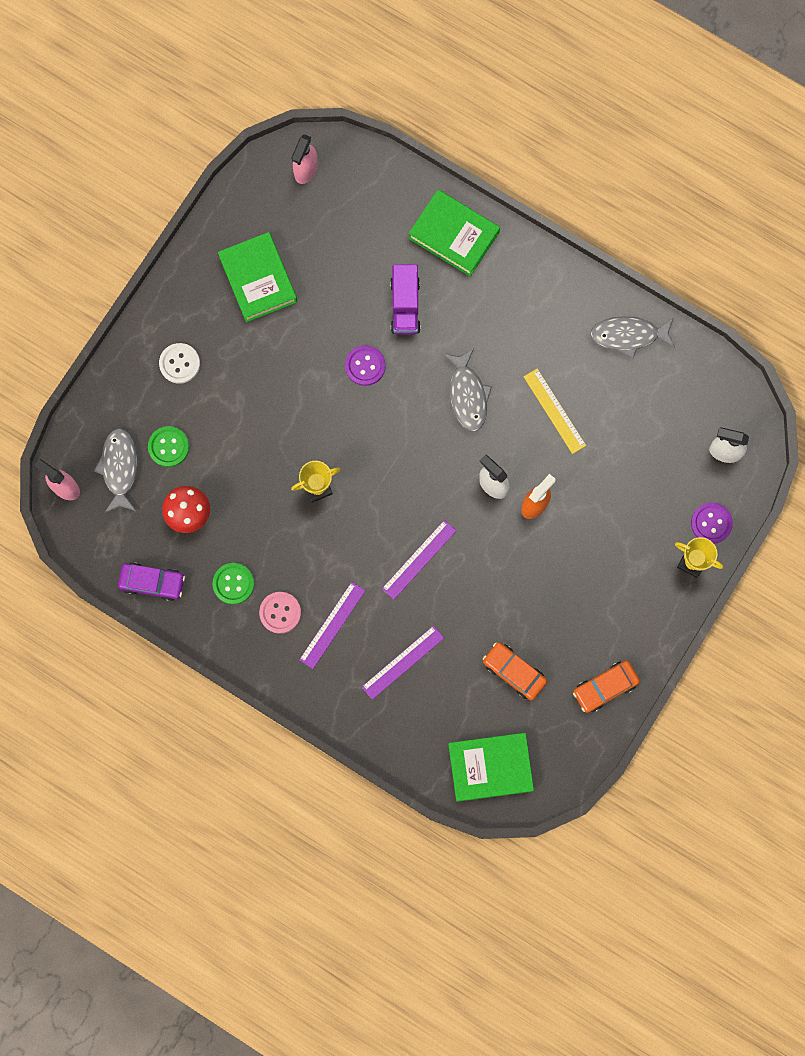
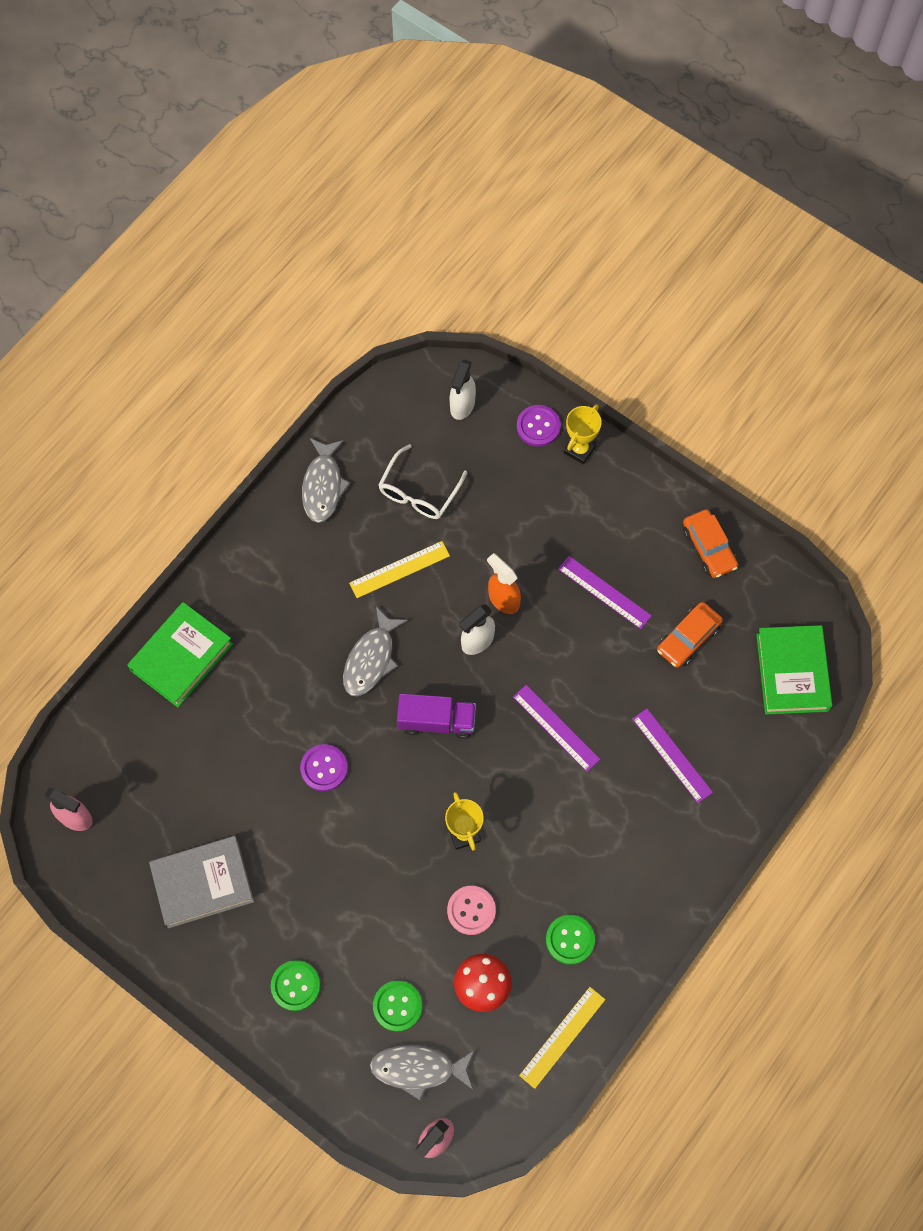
camera: 85 degrees left, 10 degrees down
purple car [118,562,185,601] -> yellow ruler [519,987,605,1089]
white button [159,343,200,384] -> green button [271,960,321,1011]
green book [218,232,297,322] -> grey book [149,836,254,928]
pink button [259,592,301,634] -> pink button moved to [447,886,496,935]
purple ruler [299,582,365,669] -> purple ruler moved to [558,556,652,629]
purple truck [390,264,421,335] -> purple truck moved to [397,694,476,739]
grey fish [443,349,492,432] -> grey fish turned 120 degrees clockwise [343,607,408,697]
none -> white glasses [378,444,467,519]

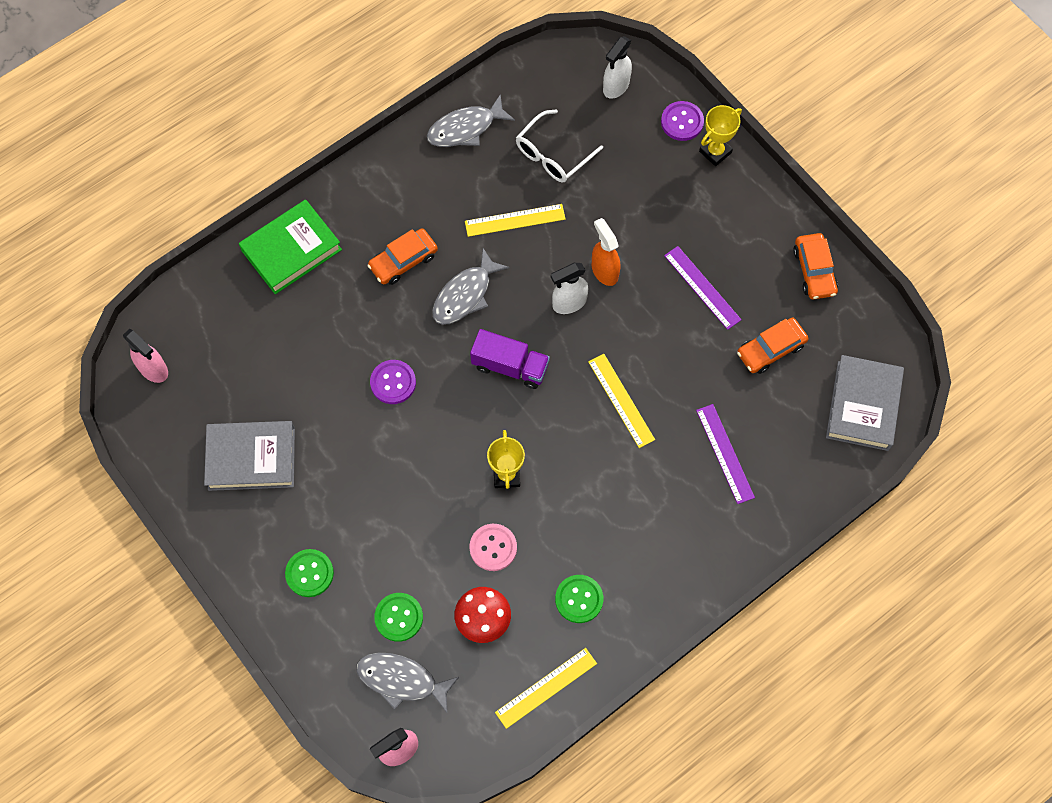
camera: 15 degrees right, 0 degrees up
grey fish [302,438,351,523] -> grey fish turned 45 degrees clockwise [427,94,515,147]
purple ruler [513,685,600,772] -> yellow ruler [588,354,655,448]
green book [756,625,832,714] -> grey book [826,355,904,451]
none -> orange car [367,228,438,285]

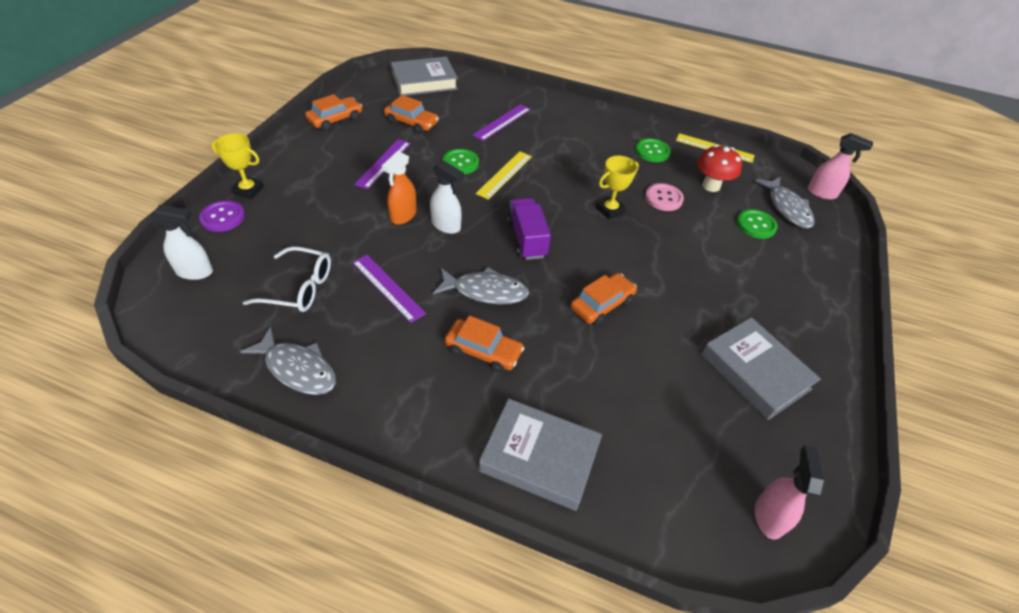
camera: 125 degrees left, 20 degrees down
green book [239,199,342,294] -> grey book [479,399,602,511]
green button [285,549,334,597] -> green button moved to [442,149,479,174]
purple button [370,360,416,404] -> orange car [571,273,637,325]
yellow ruler [465,204,566,237] -> purple ruler [352,255,426,323]

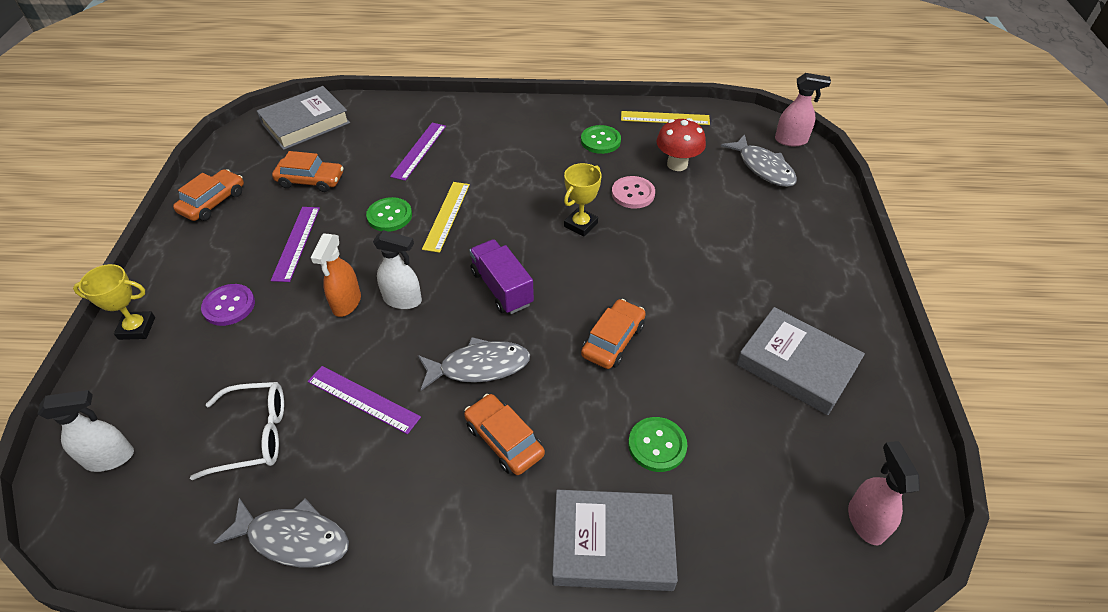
camera: 15 degrees left, 0 degrees up
purple button [199,200,245,232] -> purple button moved to [201,284,255,326]
orange car [445,315,524,373] -> orange car turned 135 degrees counterclockwise [464,394,545,475]
green button [737,209,778,239] -> green button moved to [628,417,687,472]

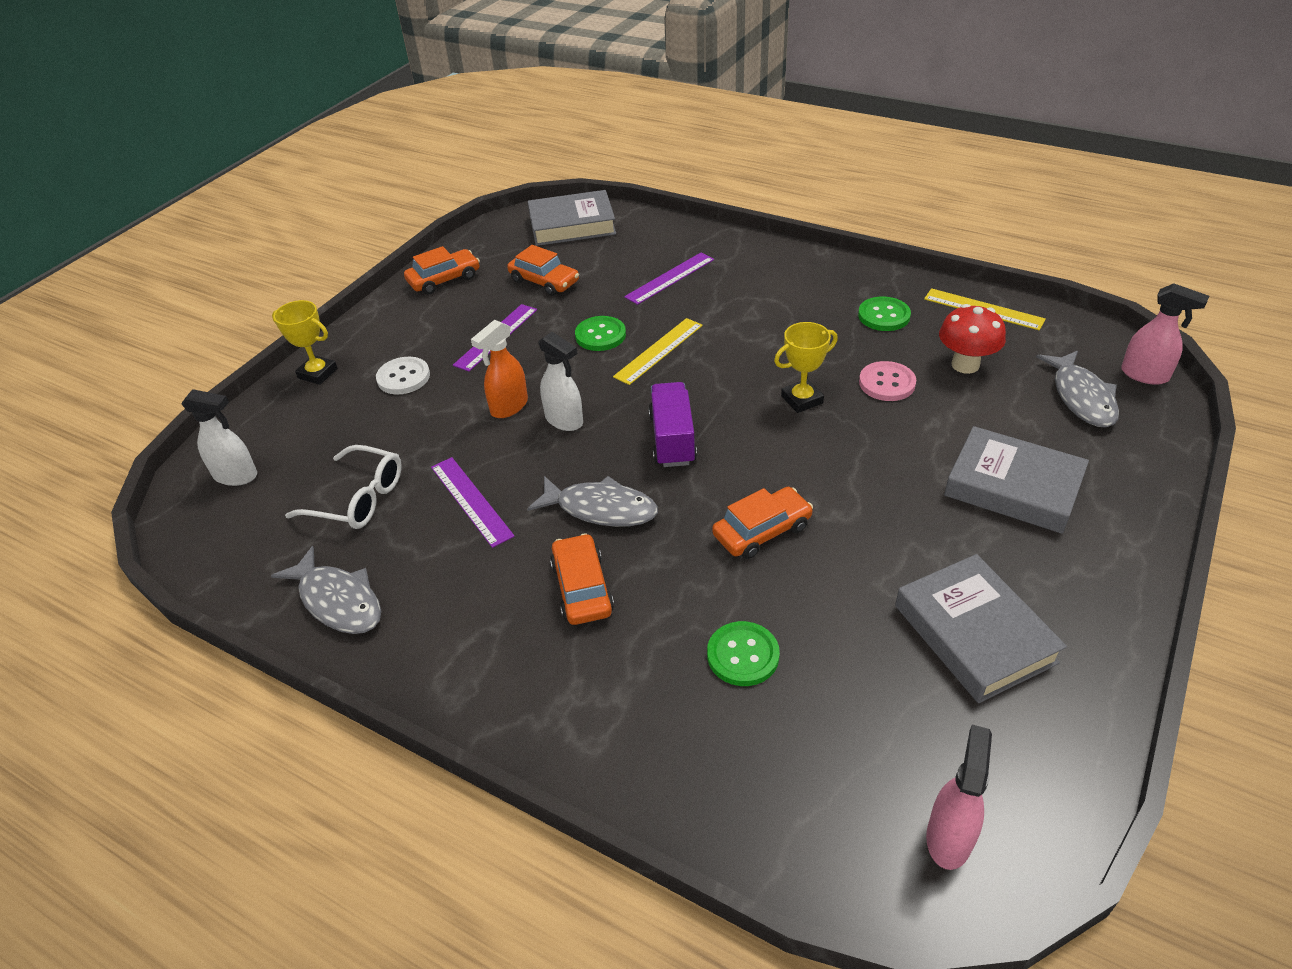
camera: 30 degrees right, 5 degrees down
purple button [201,284,255,326] -> white button [376,357,430,394]
grey book [552,490,678,591] -> grey book moved to [944,426,1089,534]

